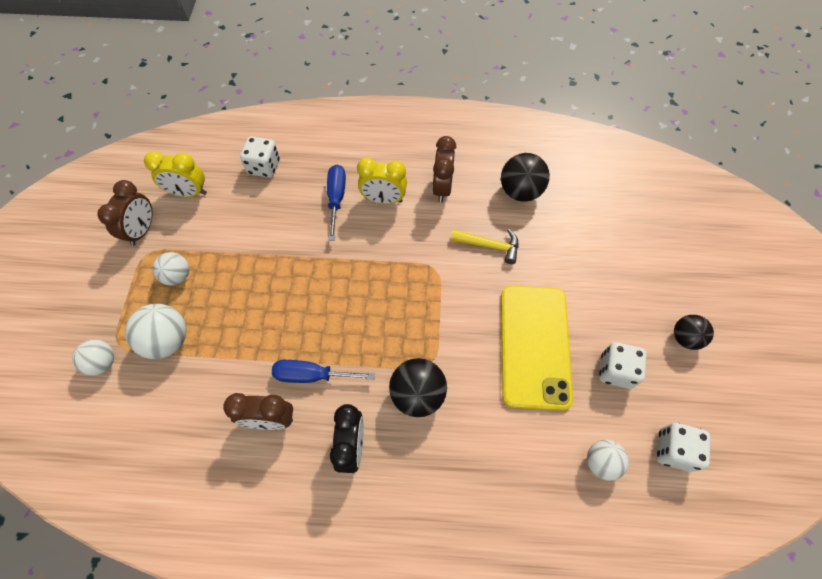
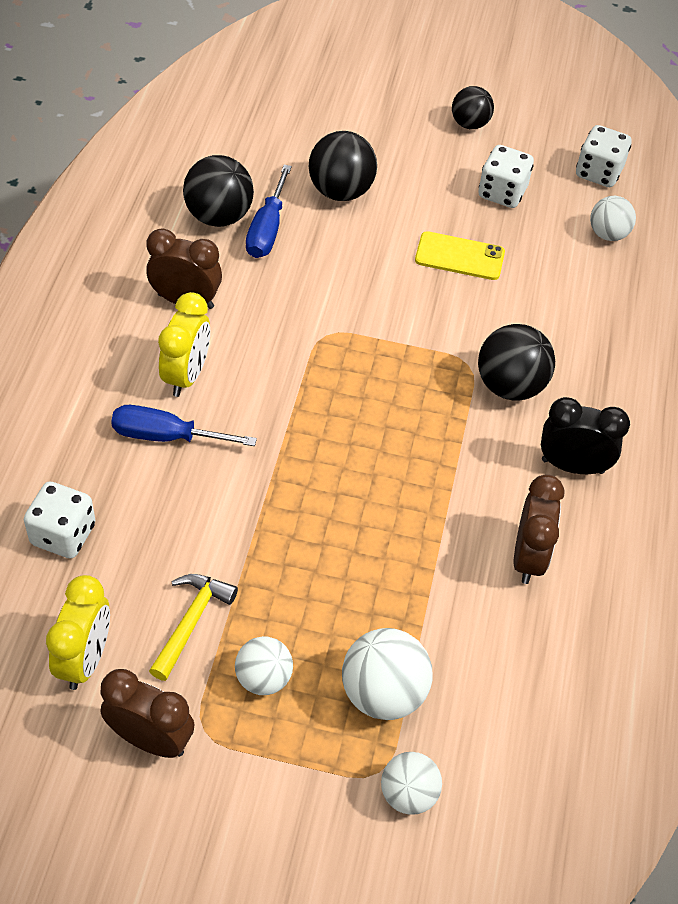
camera: 85 degrees left, 10 degrees down
blue screwdriver [272,360,375,383] -> blue screwdriver moved to [246,165,292,258]
yellow hammer [451,229,518,264] -> yellow hammer moved to [149,574,238,681]
yellow phone [501,286,573,411] -> yellow phone [415,231,505,280], size x0.52
none -> black ball [309,131,377,201]

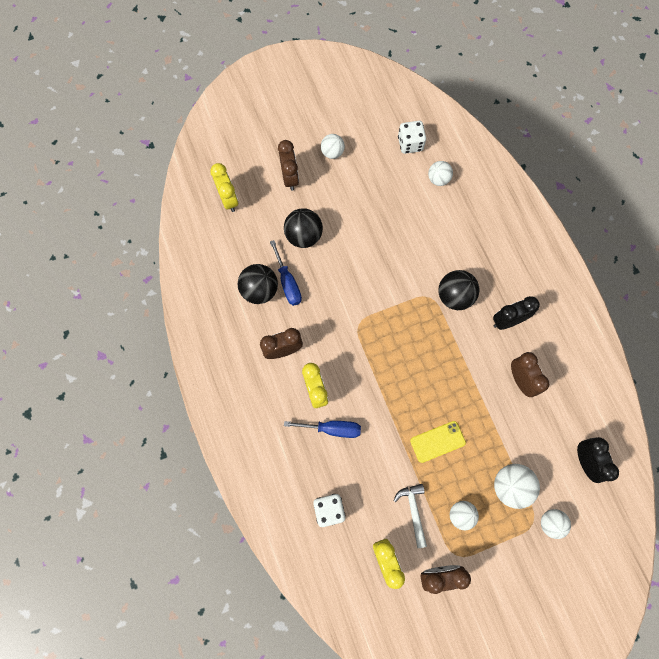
camera: 30 degrees left, 20 degrees up
blue screwdriver [111,405,257,446] -> blue screwdriver turned 150 degrees counterclockwise [284,421,361,438]
yellow hammer [149,574,238,681] -> white hammer [393,484,427,548]
yellow phone [415,231,505,280] -> yellow phone moved to [410,421,466,463]
black ball [452,86,494,129] -> white ball [321,134,345,159]
white dice [478,145,534,208] -> none
none -> yellow clock [210,163,238,212]
none -> brown clock [278,140,299,191]
none -> black clock [577,437,619,483]

